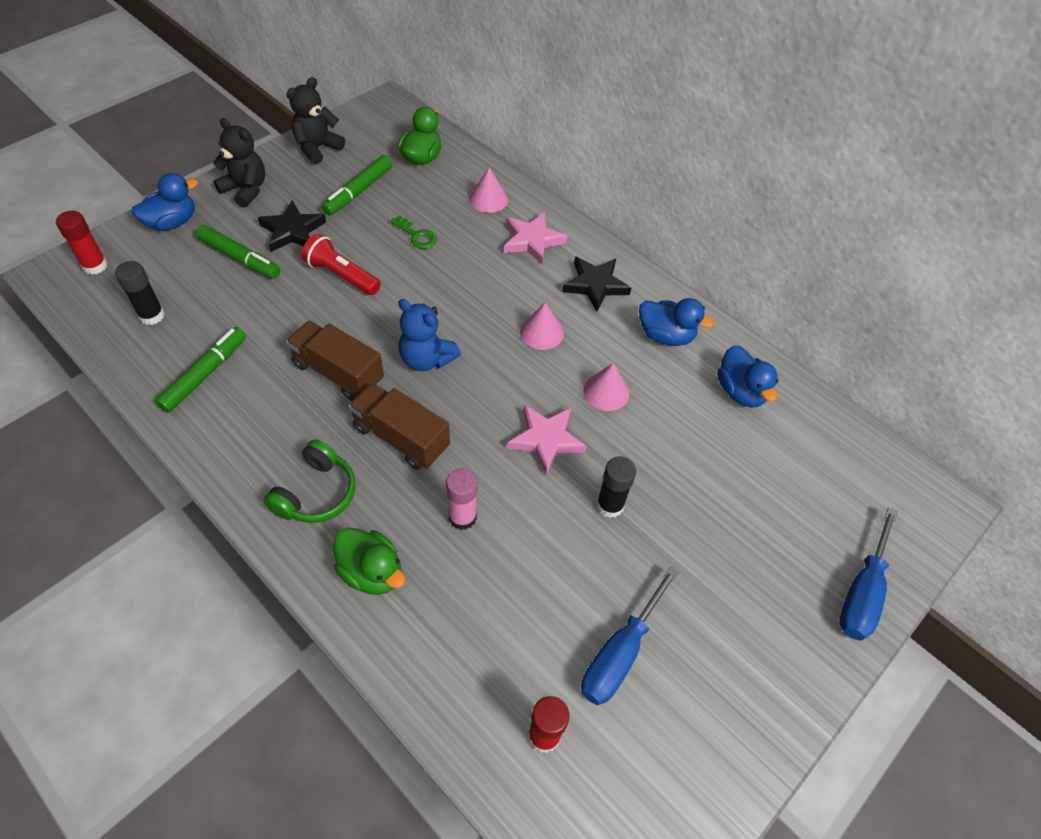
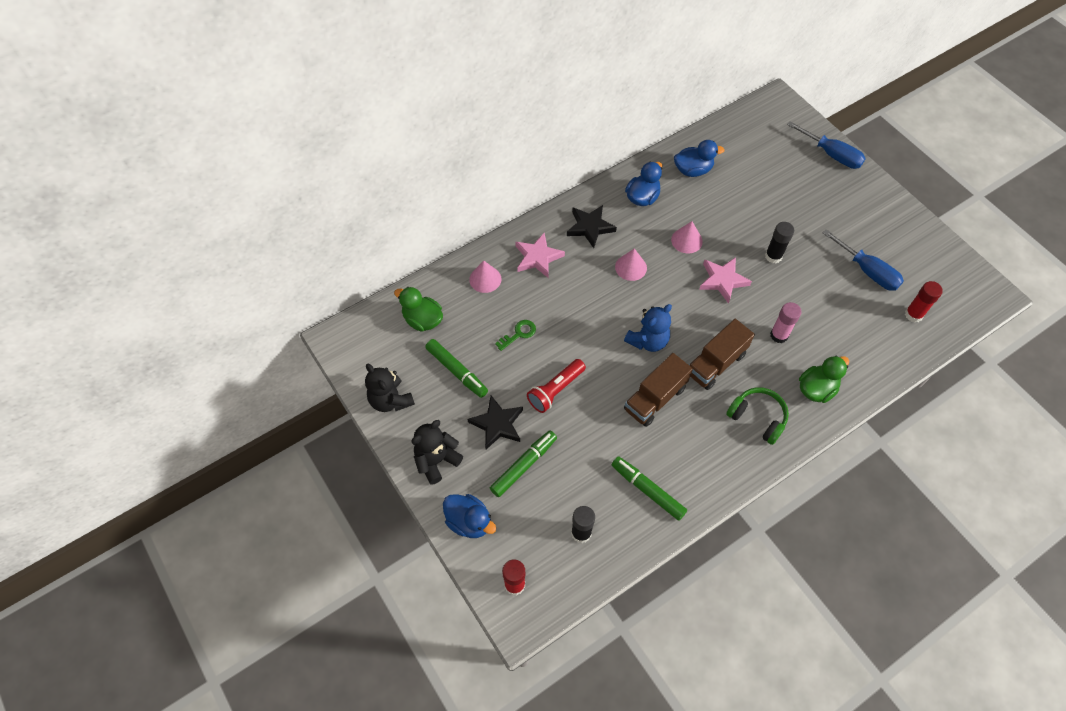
camera: 75 degrees left, 5 degrees up
blue duck [132,173,198,231] -> blue duck turned 150 degrees clockwise [443,494,496,538]

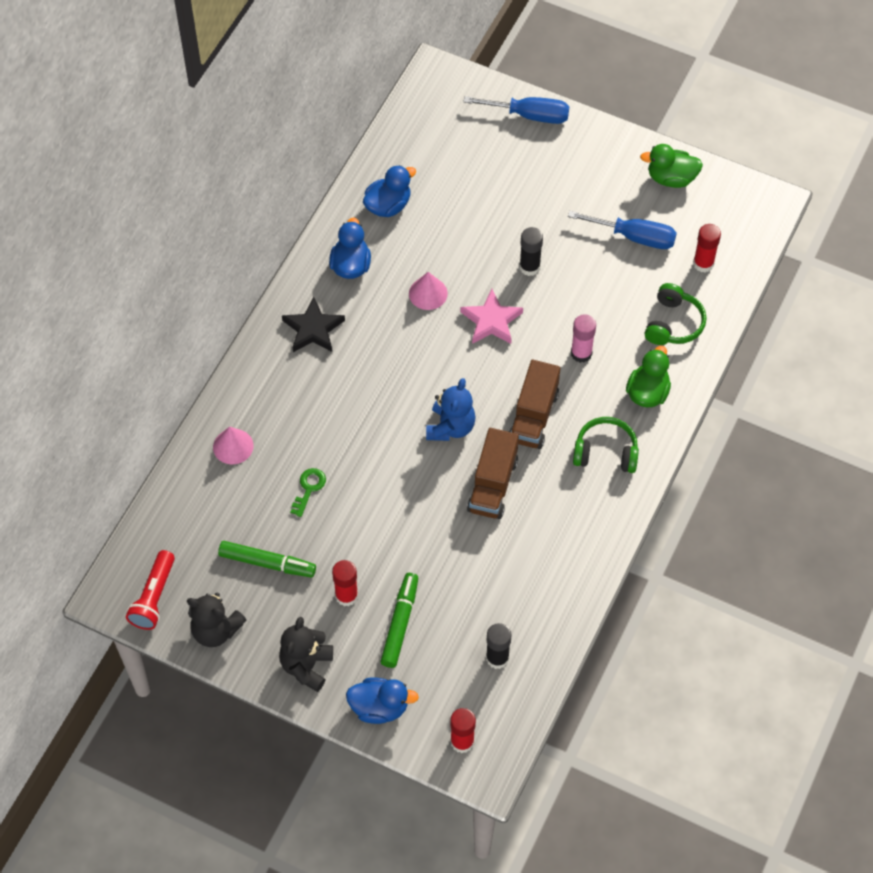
camera: 30 degrees left, 0 degrees up
green duck [394,287,443,332] -> green duck moved to [640,144,703,188]
black star [468,396,523,449] -> red glue stick [332,560,358,607]
pink star [515,233,565,278] -> none
red flashlight [527,359,586,413] -> red flashlight moved to [126,550,175,630]
green marker [612,456,687,521] -> none
pink cone [615,248,647,281] -> none
none -> green headphones [645,283,706,345]

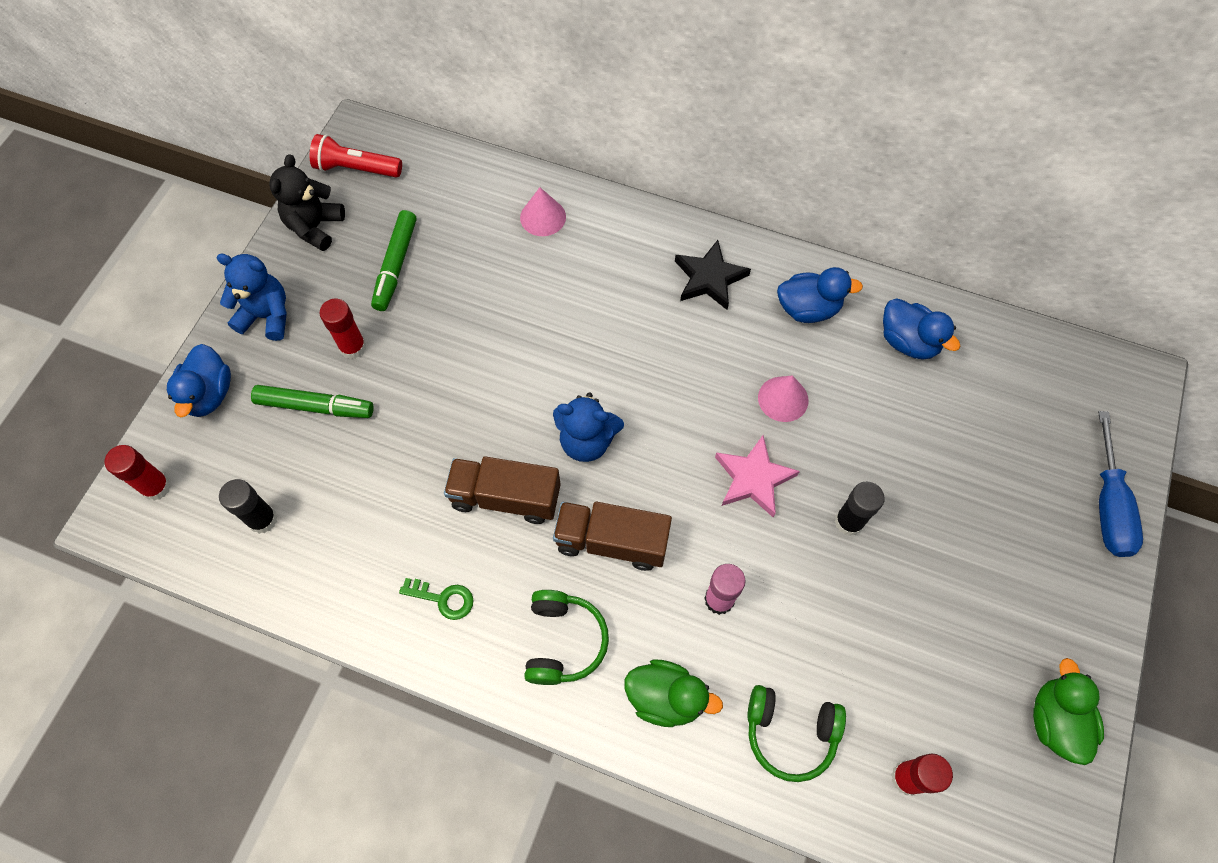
camera: 85 degrees right, 5 degrees up
black teddy bear [279,617,333,692] -> blue teddy bear [217,254,287,341]
green key [290,468,326,517] -> green key moved to [399,578,473,620]
blue screwdriver [568,211,677,249] -> none

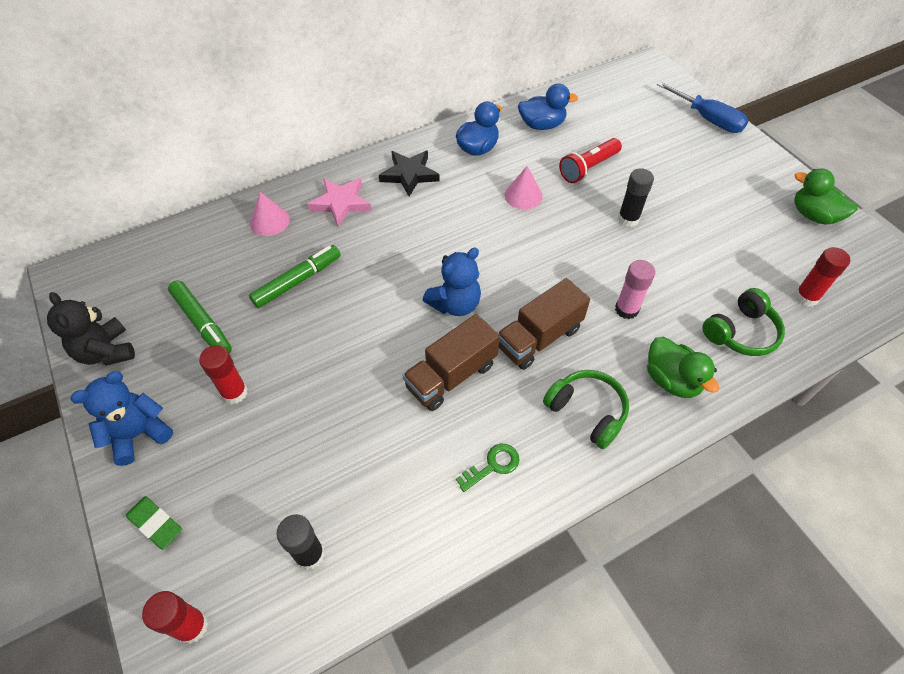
camera: 50 degrees left, 10 degrees down
blue duck [167,344,231,417] -> green eraser [126,496,182,550]
green marker [251,385,374,418] -> green marker moved to [249,245,341,308]
red flashlight [310,134,402,178] -> red flashlight moved to [559,138,622,183]
green duck [624,660,723,727] -> green duck turned 90 degrees clockwise [647,337,720,398]
pink star [715,435,800,518] -> pink star moved to [307,178,371,227]

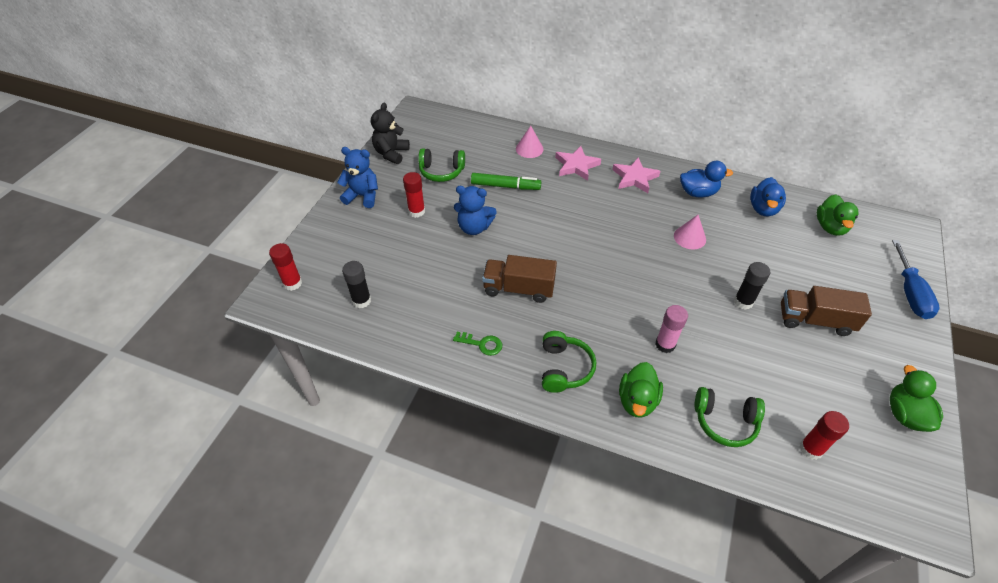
camera: 50 degrees right, 5 degrees down
green eraser [126,496,182,550] -> none
green marker [168,280,232,353] -> green headphones [418,148,465,182]
black star [379,151,440,197] -> pink star [612,158,660,193]
blue teddy bear [423,248,481,316] -> blue teddy bear moved to [454,186,497,235]
brown truck [498,278,590,370] -> brown truck moved to [781,286,872,336]
blue duck [518,84,578,130] -> blue duck turned 60 degrees clockwise [750,177,786,216]
red flashlight [559,138,622,183] -> none
none -> green duck [817,194,859,236]

